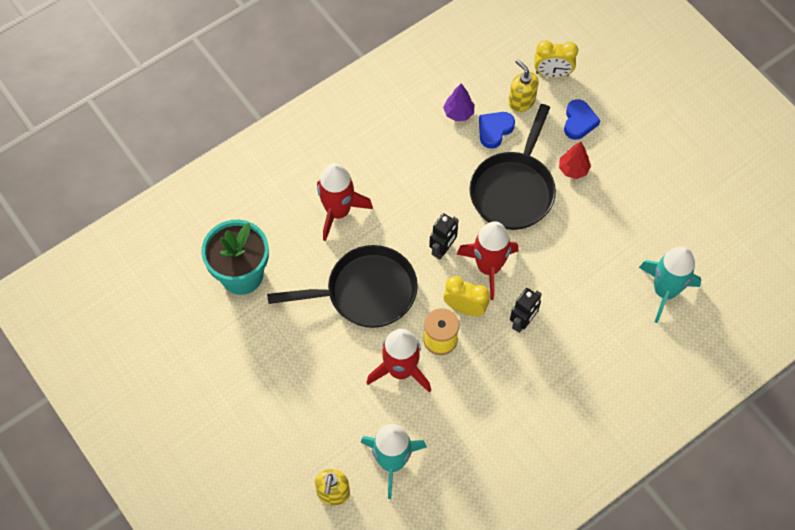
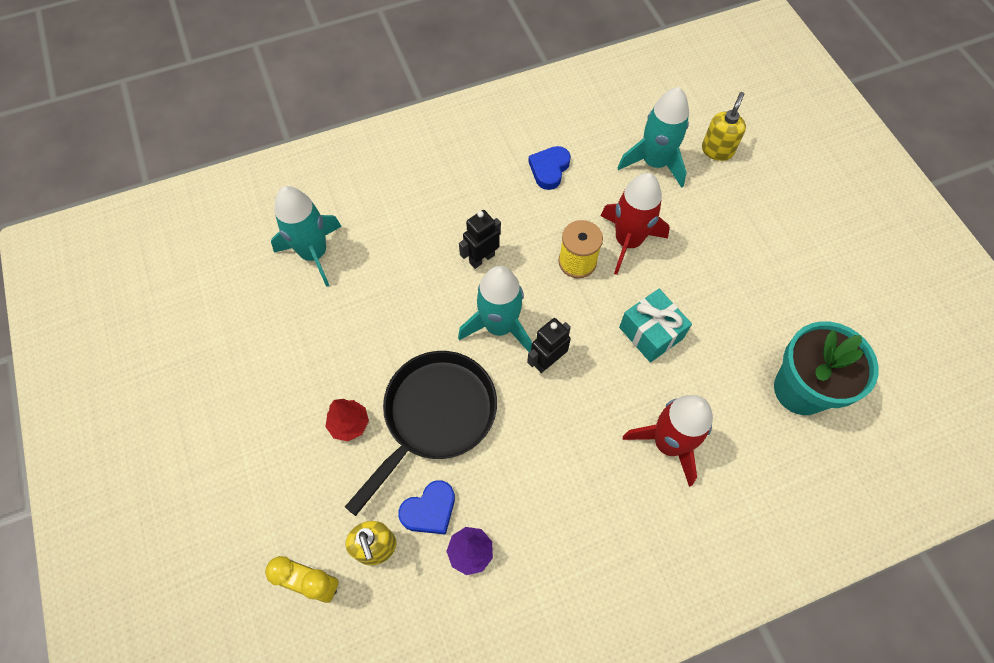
camera: 165 degrees left, 0 degrees up
black pan [267,245,418,328] -> turquoise gift [619,289,692,362]
yellow clock [443,276,490,316] -> none
red rocket [457,221,519,300] -> turquoise rocket [458,266,532,352]
blue heart [564,99,601,140] -> blue heart moved to [528,146,571,190]

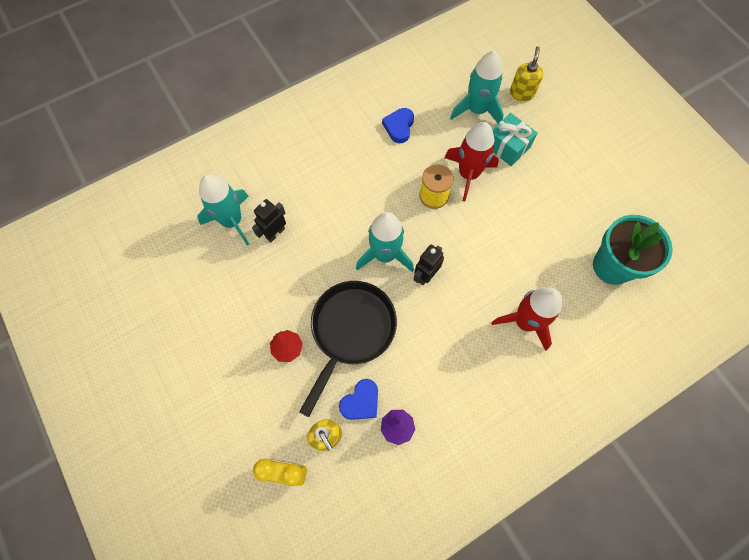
camera: 10 degrees left, 5 degrees up
black robot [459,210,501,269] -> black robot moved to [252,199,286,242]
turquoise gift [619,289,692,362] -> turquoise gift moved to [493,113,537,166]

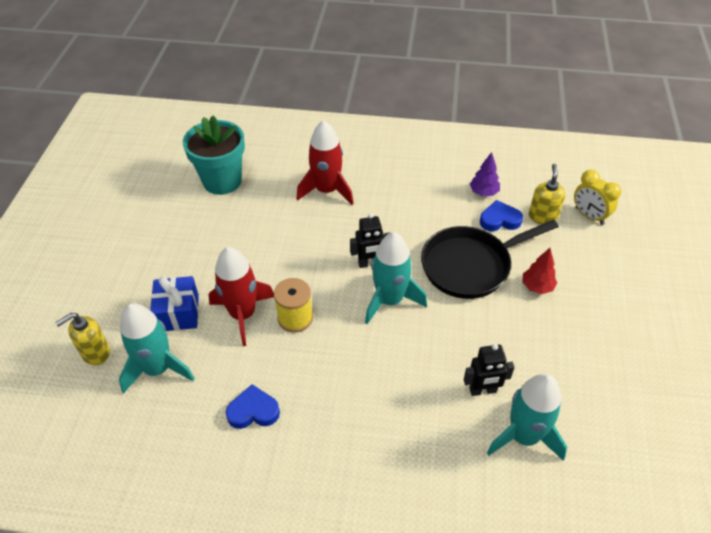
camera: 140 degrees left, 20 degrees down
blue heart [382,108,414,143] -> blue heart turned 150 degrees counterclockwise [226,384,280,429]
turquoise gift [493,113,537,166] -> blue gift [150,276,199,331]

